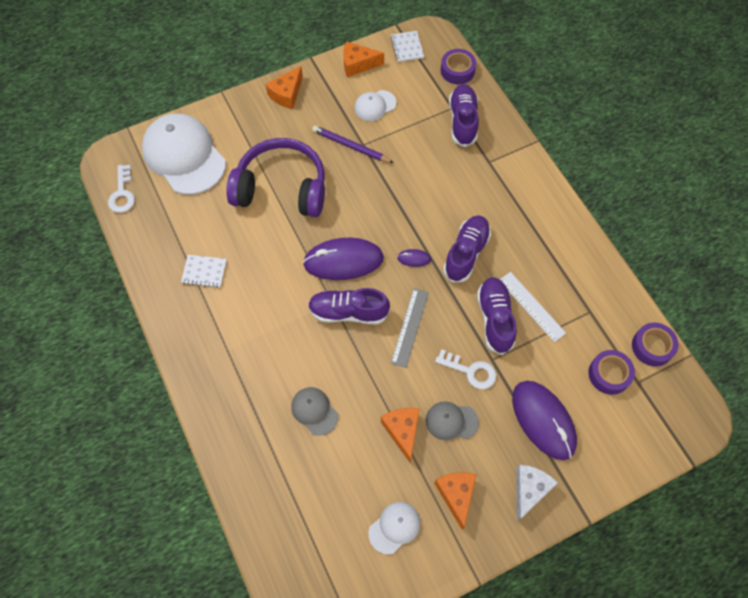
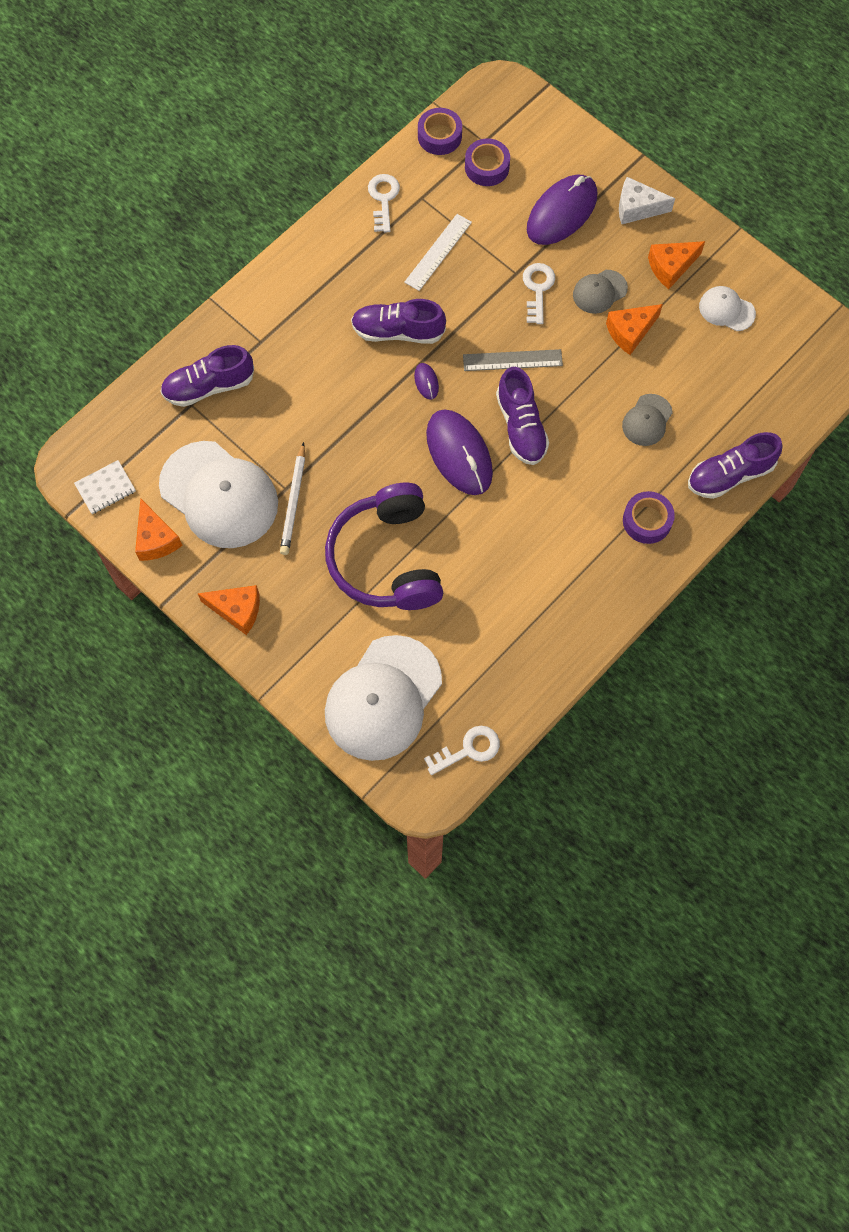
camera: 110 degrees left, 5 degrees up
white notebook [181,255,227,288] -> none
purple pencil [312,125,394,163] -> white pencil [280,442,305,555]
white cap [354,90,396,121] -> white cap [159,441,278,548], size x2.12
grey cap [426,402,479,440] -> grey cap turned 75 degrees clockwise [573,270,628,314]
purple tape [441,49,476,84] -> purple tape moved to [623,491,675,544]
purple shoe [477,277,517,355] -> purple shoe moved to [688,432,783,499]
none -> white key [368,174,400,232]

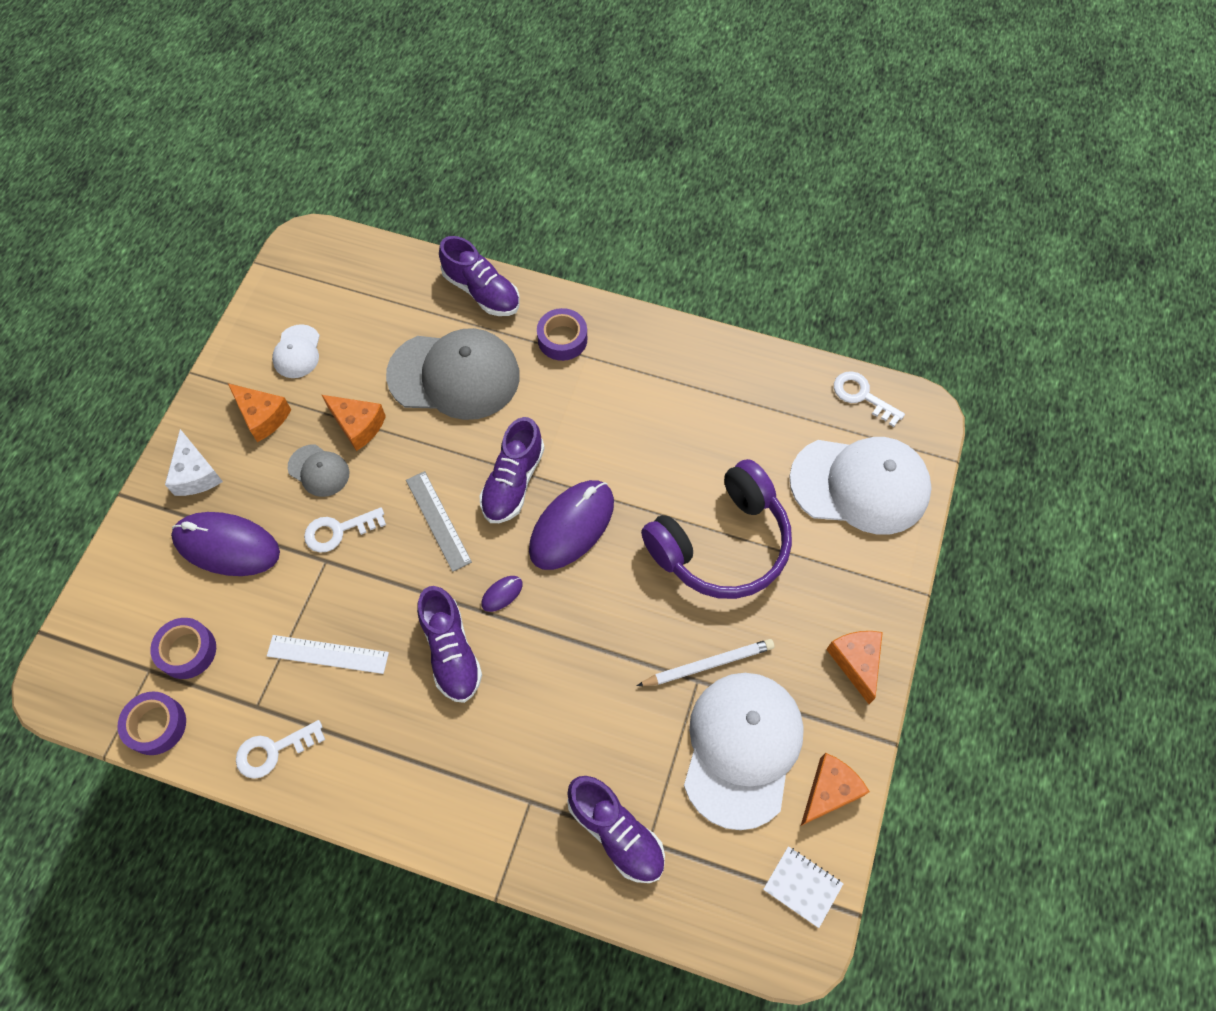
camera: 115 degrees left, 5 degrees down
purple shoe [496,367,549,465] -> purple shoe turned 150 degrees clockwise [479,417,545,523]
grey cap [622,394,673,446] -> grey cap [386,328,520,420], size x2.12

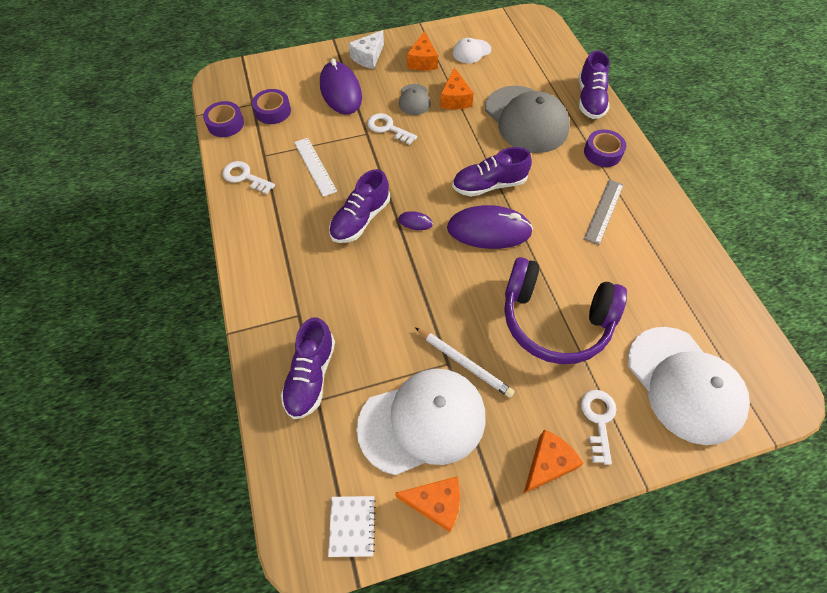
camera: 55 degrees right, 5 degrees down
grey ruler [406,471,472,572] -> grey ruler moved to [584,179,624,245]
white key [834,371,905,427] -> white key moved to [581,390,616,465]

